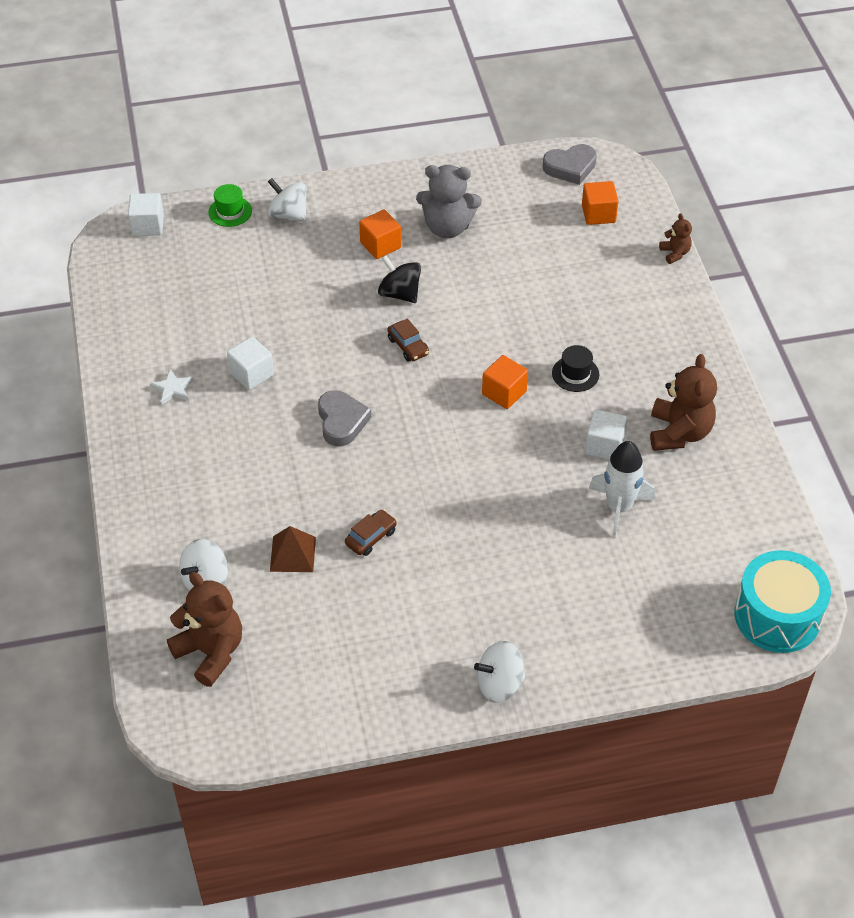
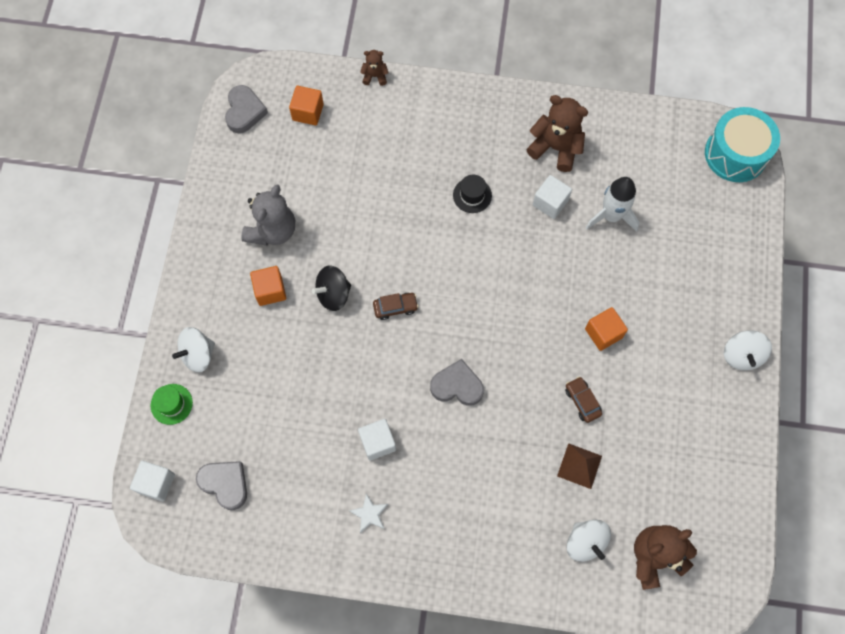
camera: 70 degrees left, 20 degrees up
orange cube [482,355,528,409] -> orange cube moved to [585,307,628,351]
none -> grey heart [196,461,247,510]

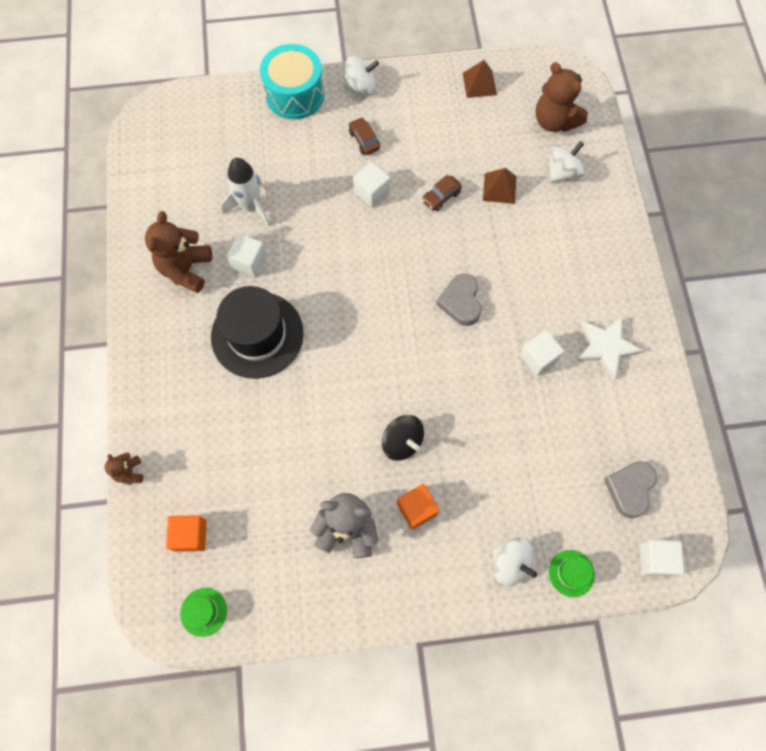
camera: 105 degrees left, 0 degrees up
grey heart [225,85,268,133] -> green hat [180,588,227,637]
white star [349,493,388,533] -> white star [576,317,643,380], size x1.75
brown car [373,293,419,320] -> brown car moved to [349,117,380,155]
black hat [453,175,492,213] -> black hat [211,286,304,379], size x2.25
orange cube [585,307,628,351] -> white cube [353,162,390,207]
turquoise drum [705,107,780,182] -> turquoise drum moved to [260,44,324,119]
none -> brown pyramid [463,60,497,98]

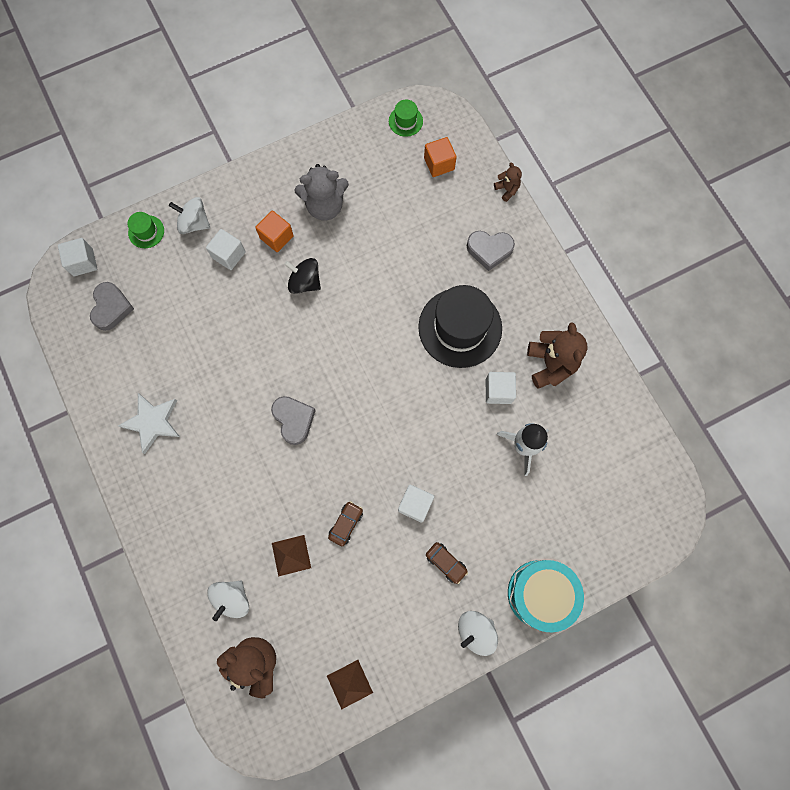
camera: 160 degrees right, 5 degrees up
white cube [519,330,564,376] -> white cube moved to [206,229,246,270]
none -> grey heart [467,231,515,271]

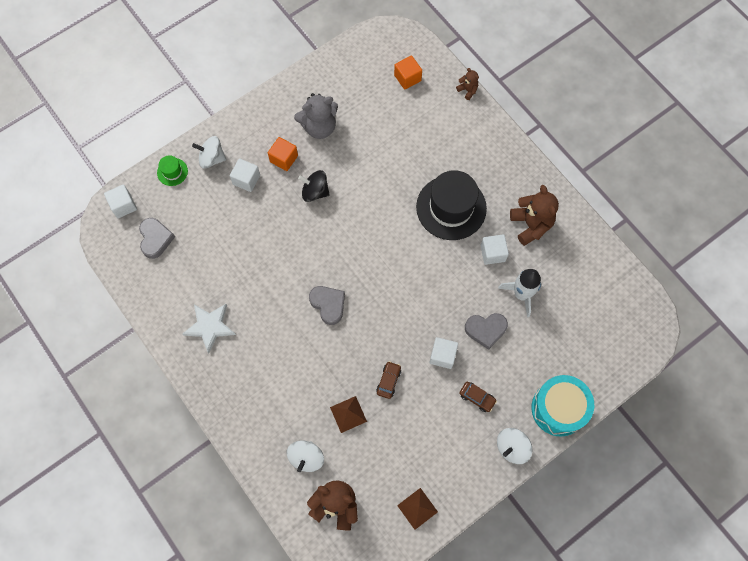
camera: 10 degrees left, 5 degrees down
green hat [389,100,423,137] -> none
grey heart [467,231,515,271] -> grey heart moved to [465,313,508,350]

